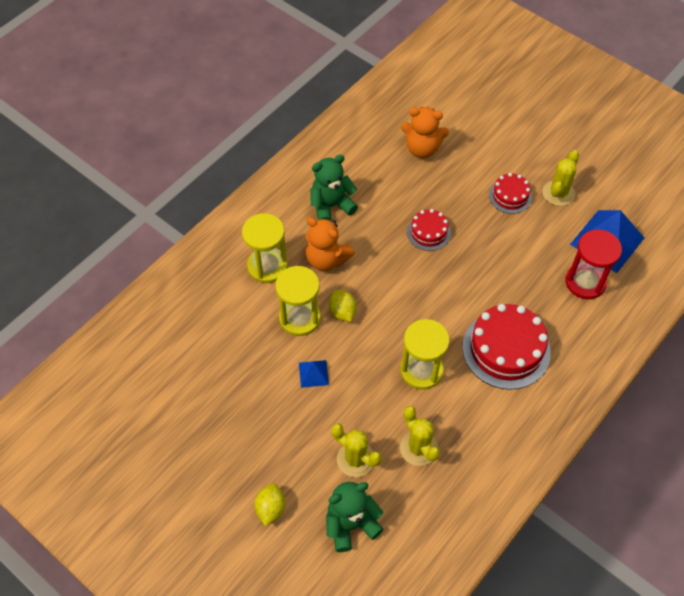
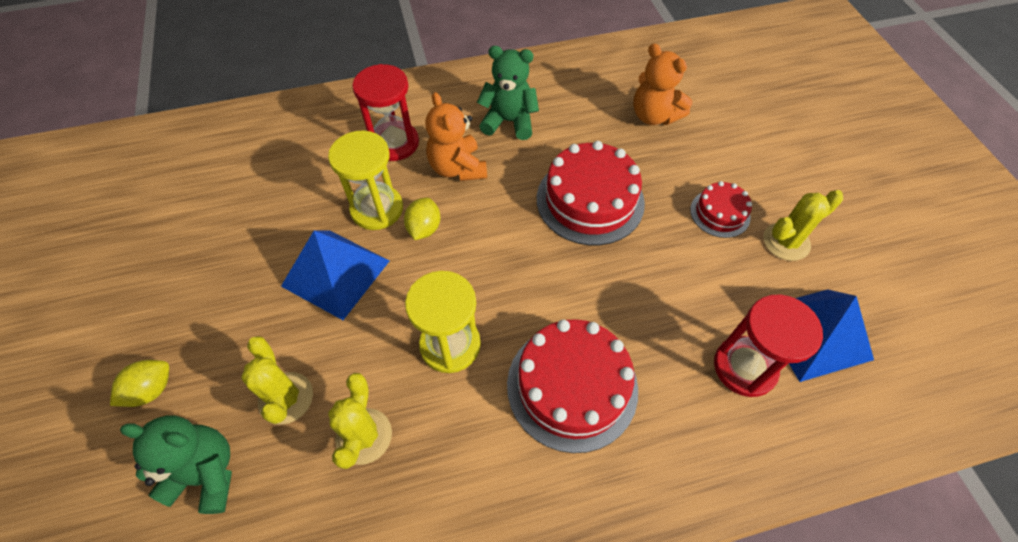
camera: 35 degrees right, 0 degrees up
yellow hourglass [242,213,288,283] -> red hourglass [352,64,419,161]
blue pyramid [299,360,329,388] -> blue pyramid [281,230,390,320], size x2.11
red cake [407,209,451,251] -> red cake [537,141,645,245], size x1.85

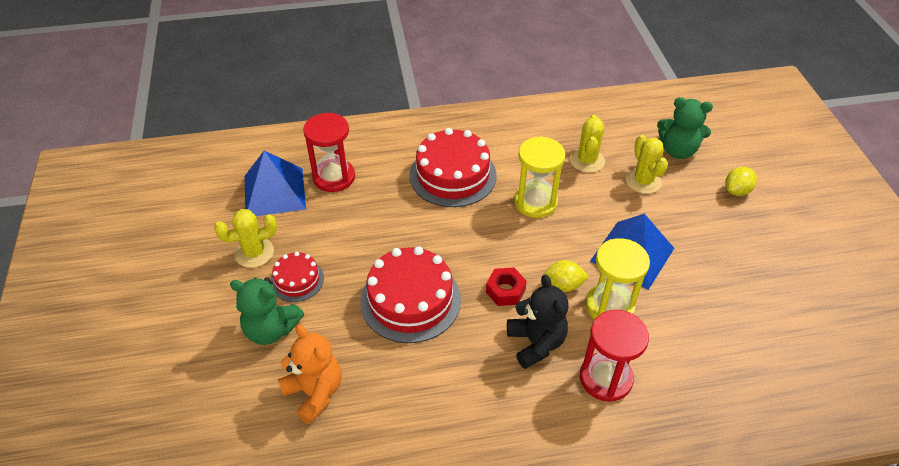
camera: 175 degrees left, 10 degrees down
yellow lemon [404,198,440,240] -> yellow lemon turned 75 degrees clockwise [543,260,589,292]
orange teddy bear [425,92,487,181] -> black teddy bear [507,275,569,369]
green teddy bear [477,46,539,140] -> green teddy bear moved to [230,277,304,345]
none -> red nut [486,268,527,306]

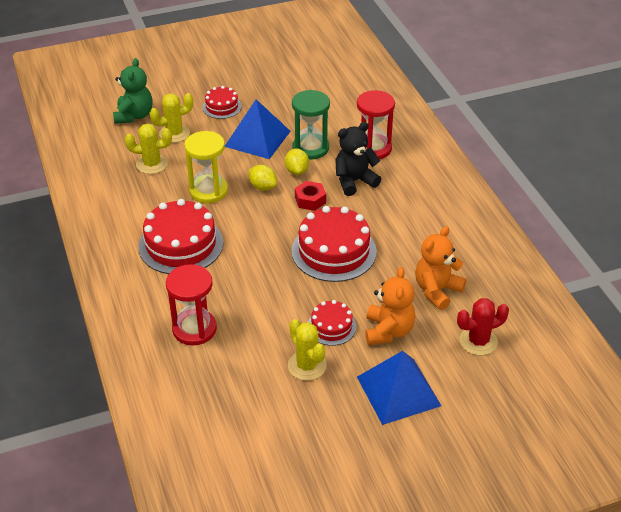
camera: 100 degrees left, 5 degrees down
green teddy bear [230,277,304,345] -> orange teddy bear [365,267,416,345]
blue pyramid [245,151,306,216] -> blue pyramid moved to [357,351,441,425]
yellow hourglass [585,238,650,320] -> green hourglass [292,90,330,160]
yellow lemon [725,167,757,196] -> yellow lemon moved to [248,165,277,191]
none -> red cake [202,86,242,119]
none -> red cactus [457,298,509,355]

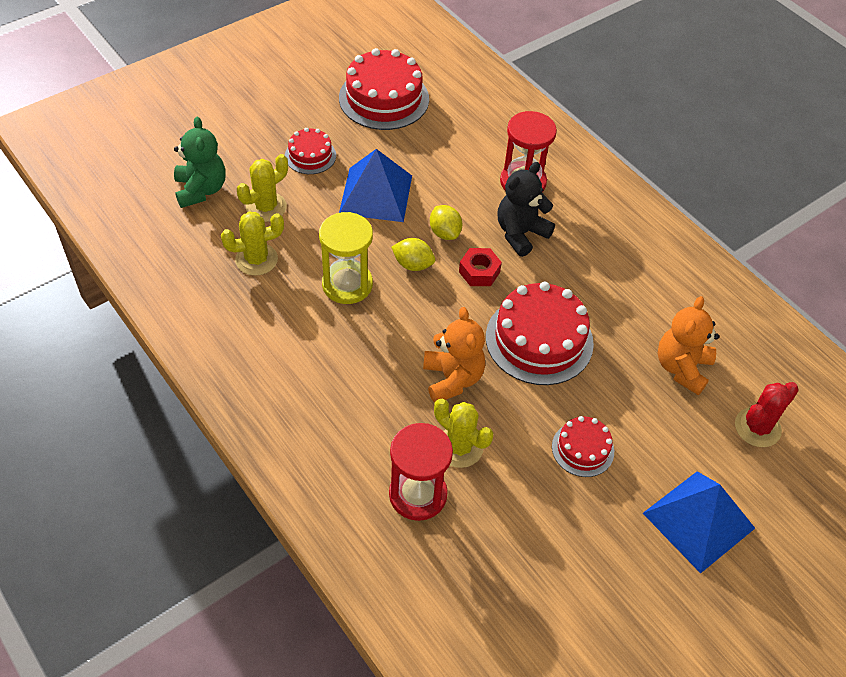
camera: 20 degrees left, 10 degrees up
red cake [139,199,223,274] -> red cake moved to [339,48,429,130]
yellow cactus [288,319,327,381] -> yellow cactus moved to [434,399,493,468]
green hourglass [292,90,330,160] -> none
orange teddy bear [365,267,416,345] -> orange teddy bear moved to [423,307,485,403]

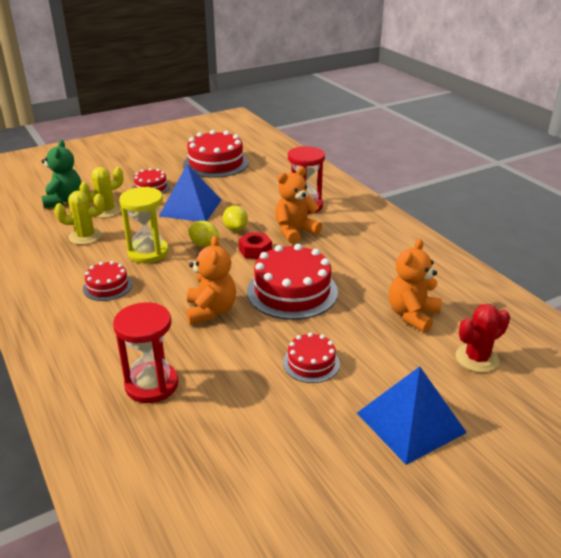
camera: 10 degrees right, 20 degrees down
yellow cactus [434,399,493,468] -> none
black teddy bear [498,162,555,257] -> orange teddy bear [275,167,322,244]
none -> red cake [83,261,132,301]

